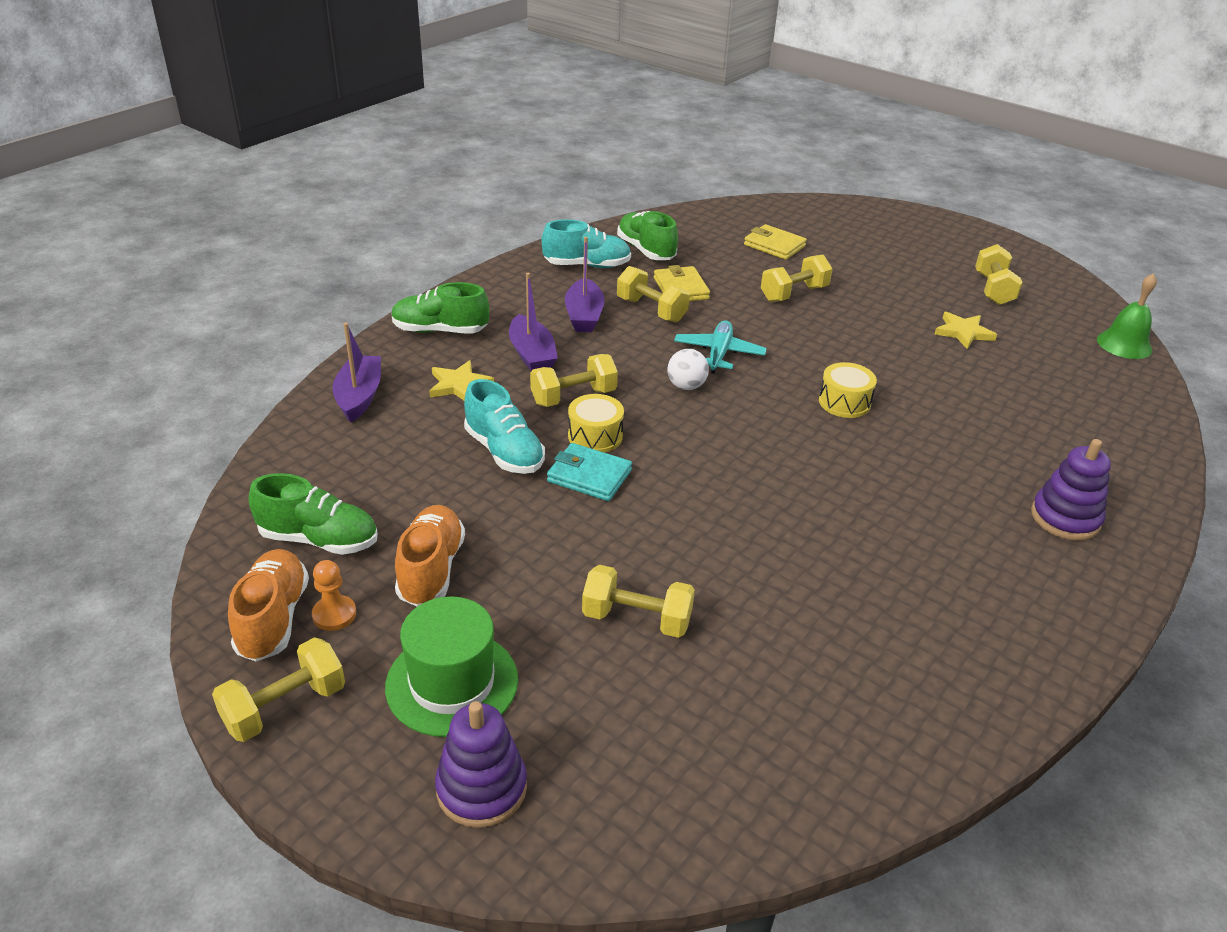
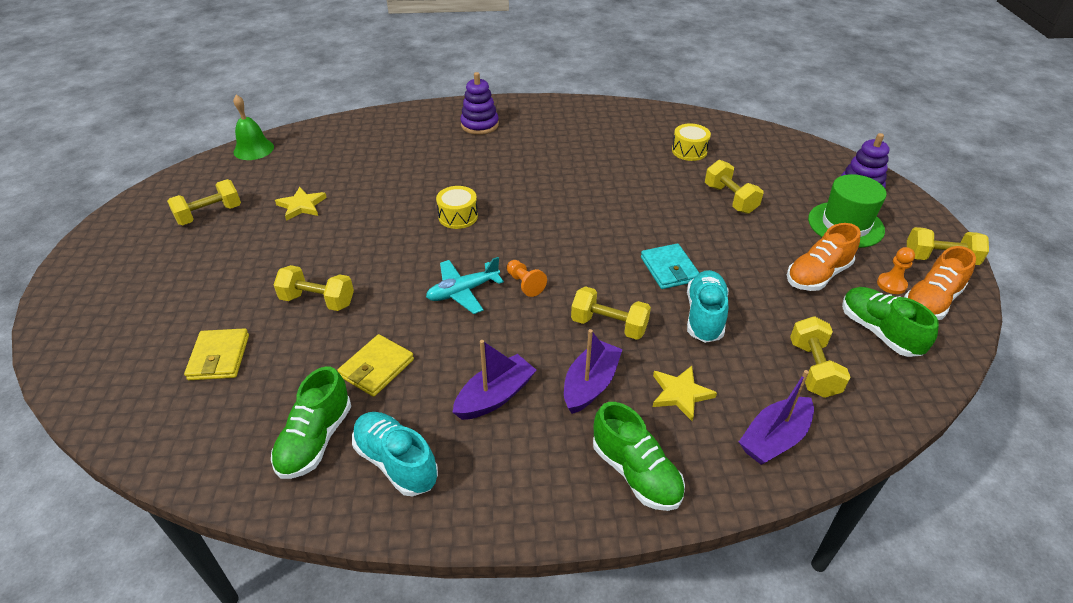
camera: 130 degrees left, 5 degrees up
yellow drum [568,394,624,453] -> yellow drum moved to [672,123,711,161]
yellow dumbbell [617,266,690,322] -> yellow dumbbell moved to [790,316,851,398]
white ball [667,349,709,390] -> orange pawn [507,260,547,297]

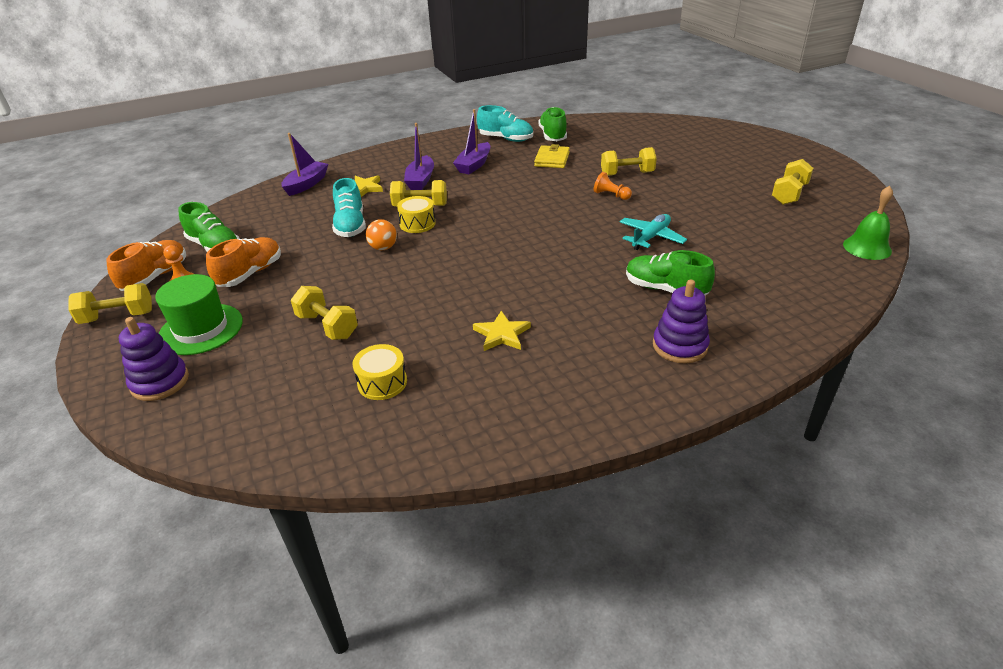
camera: 160 degrees right, 5 degrees down
yellow wallet [184,328,249,380] -> none
yellow star [275,187,327,221] -> yellow star moved to [473,311,531,351]
turquoise plane [426,257,504,314] -> turquoise plane moved to [620,214,687,250]
yellow drum [436,186,478,229] -> yellow drum moved to [397,196,436,233]
orange pawn [507,260,547,297] -> orange pawn moved to [594,172,632,200]
green shoe [593,402,685,511] -> green shoe moved to [626,250,715,295]
turquoise wallet [641,244,699,289] -> orange ball [366,219,397,250]
yellow dumbbell [790,316,851,398] -> none

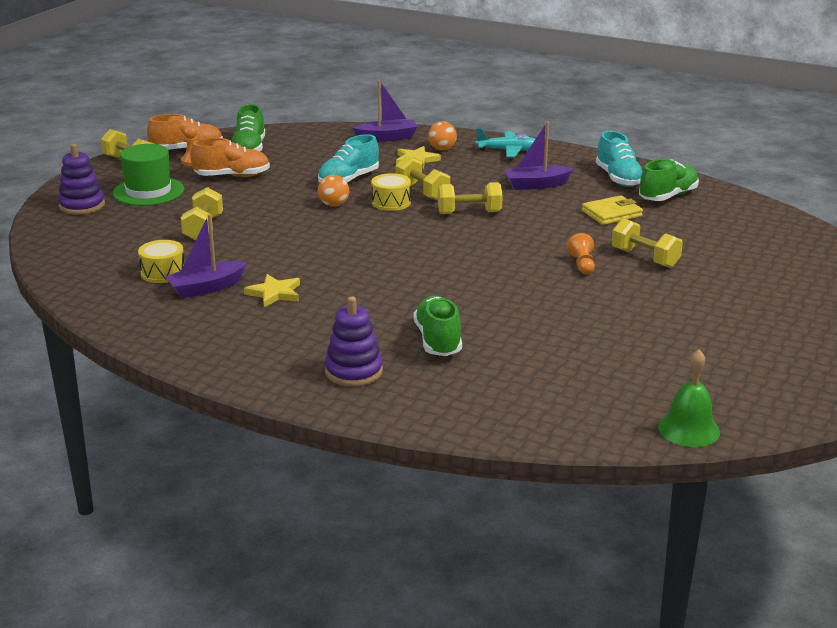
camera: 50 degrees right, 10 degrees down
purple boat [404,123,434,190] -> purple boat moved to [165,214,247,298]
turquoise plane [620,214,687,250] -> turquoise plane moved to [476,128,535,157]
yellow dumbbell [772,159,813,205] -> yellow dumbbell moved to [438,182,503,214]
none -> orange ball [428,121,457,150]

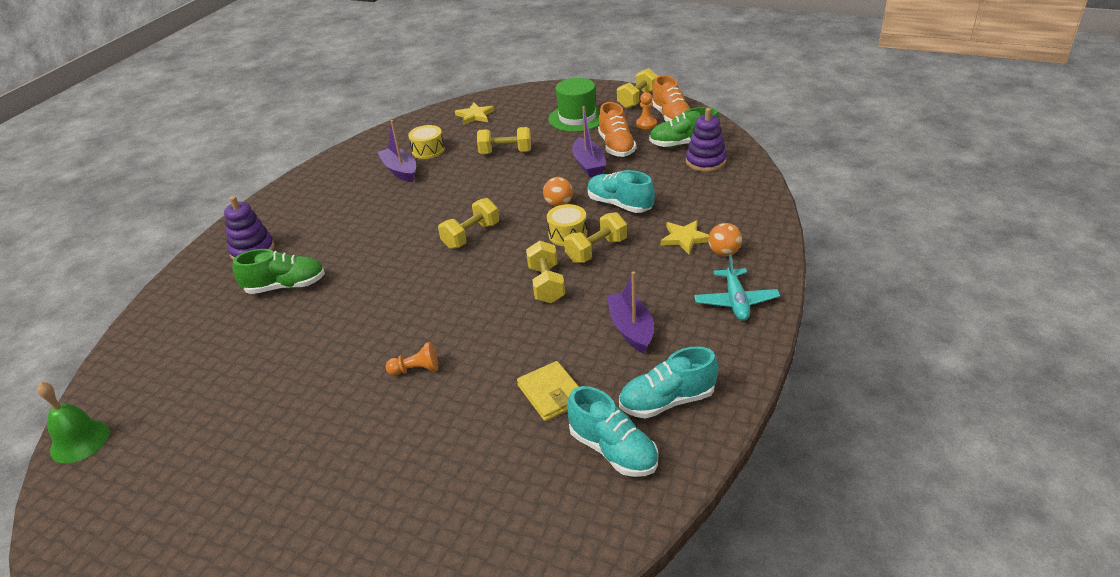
camera: 90 degrees right, 10 degrees up
purple stacking toy [58,144,105,215] -> purple stacking toy moved to [686,108,727,172]
yellow star [244,274,300,307] -> yellow star moved to [455,103,494,125]
purple boat [353,80,418,142] -> purple boat moved to [572,106,606,177]
yellow dumbbell [612,218,683,268] -> yellow dumbbell moved to [438,198,499,249]
green shoe [639,159,699,201] -> turquoise shoe [567,386,658,477]

